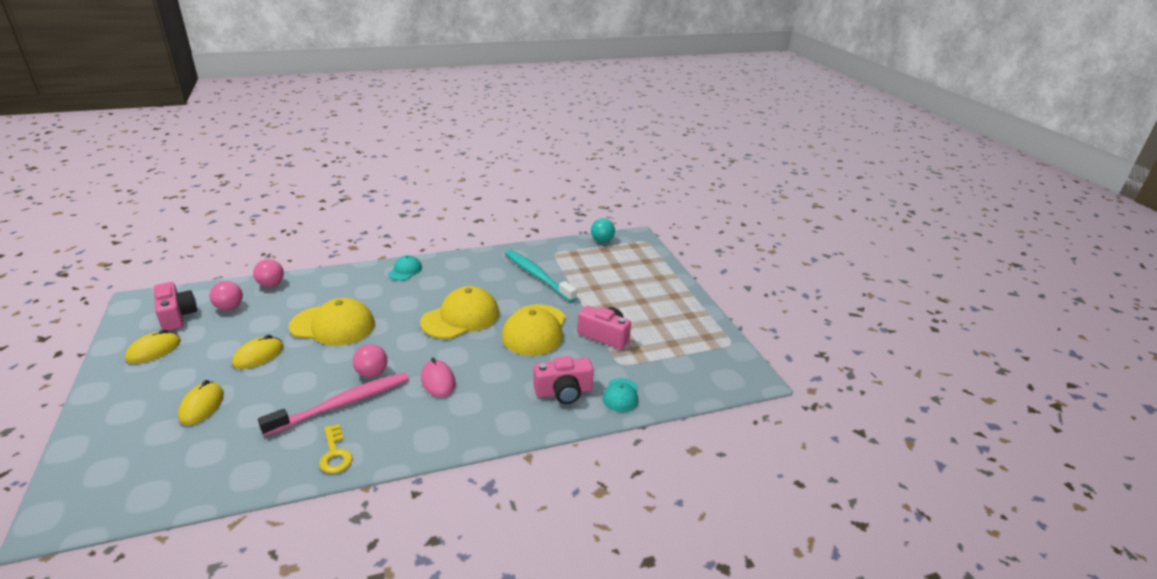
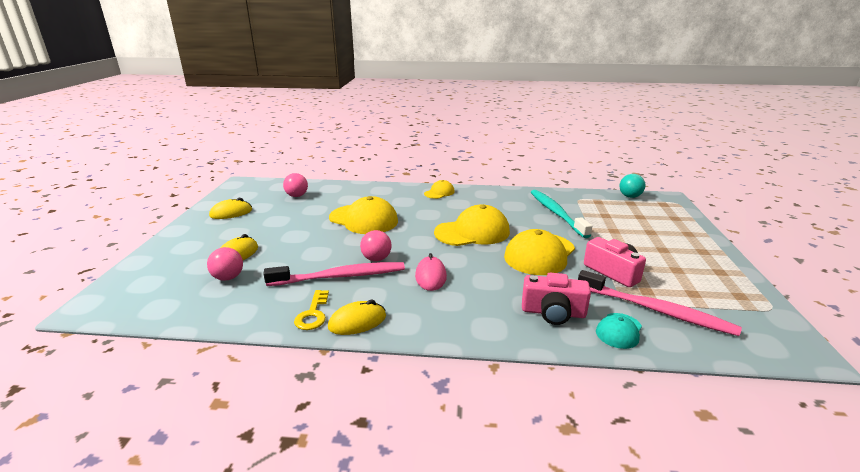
camera: 25 degrees right, 5 degrees down
pink camera [154,282,197,331] -> none
yellow mouse [232,335,284,369] -> yellow mouse moved to [328,300,386,335]
pink ball [253,259,284,287] -> pink ball moved to [207,247,243,281]
turquoise cap [388,255,422,281] -> yellow cap [424,180,455,199]
none -> pink toothbrush [578,270,742,336]

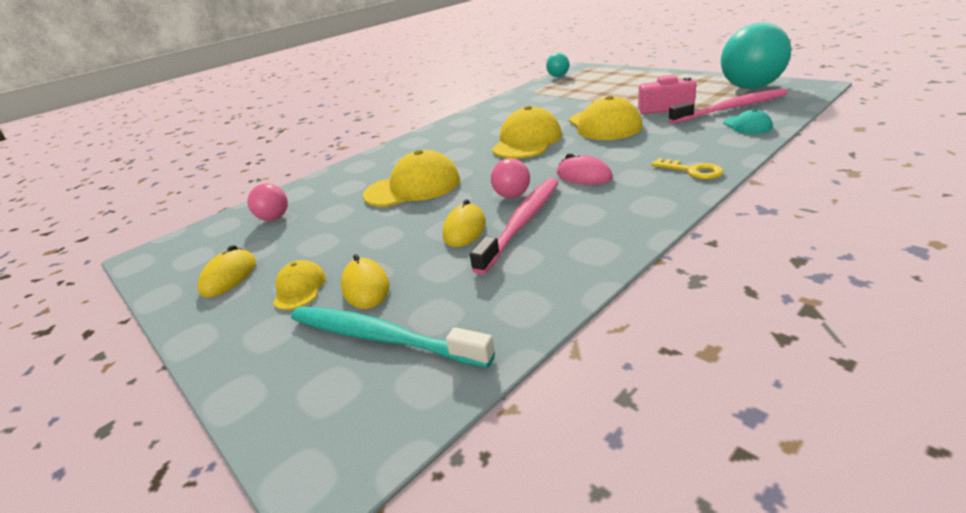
camera: 45 degrees left, 5 degrees up
pink ball [207,247,243,281] -> none
yellow key [294,290,329,330] -> yellow key moved to [651,158,723,179]
yellow mouse [328,300,386,335] -> yellow mouse moved to [443,199,486,247]
yellow cap [424,180,455,199] -> yellow cap moved to [273,260,326,310]
pink camera [522,273,591,325] -> none
turquoise toothbrush [531,190,592,238] -> turquoise toothbrush moved to [291,306,495,368]
none -> turquoise ball [721,22,791,89]

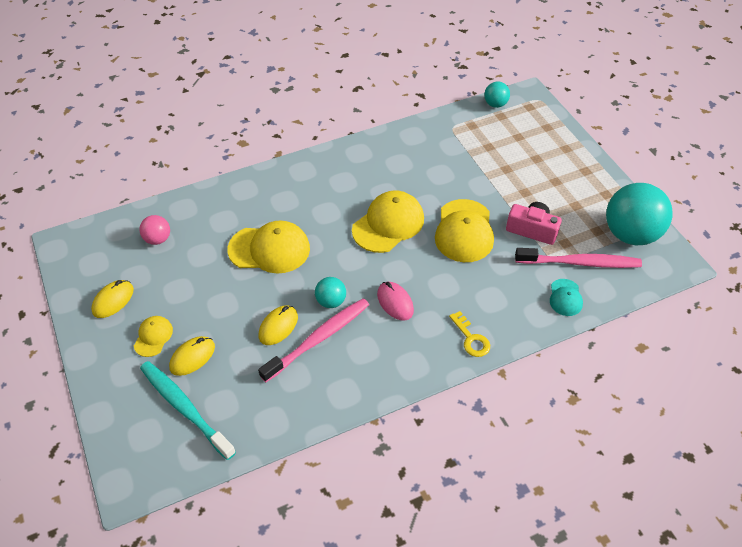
camera: 15 degrees right, 20 degrees up
yellow mouse [341,254,389,309] -> yellow mouse turned 45 degrees clockwise [169,336,215,376]
pink ball [491,158,530,198] -> turquoise ball [315,277,346,308]

